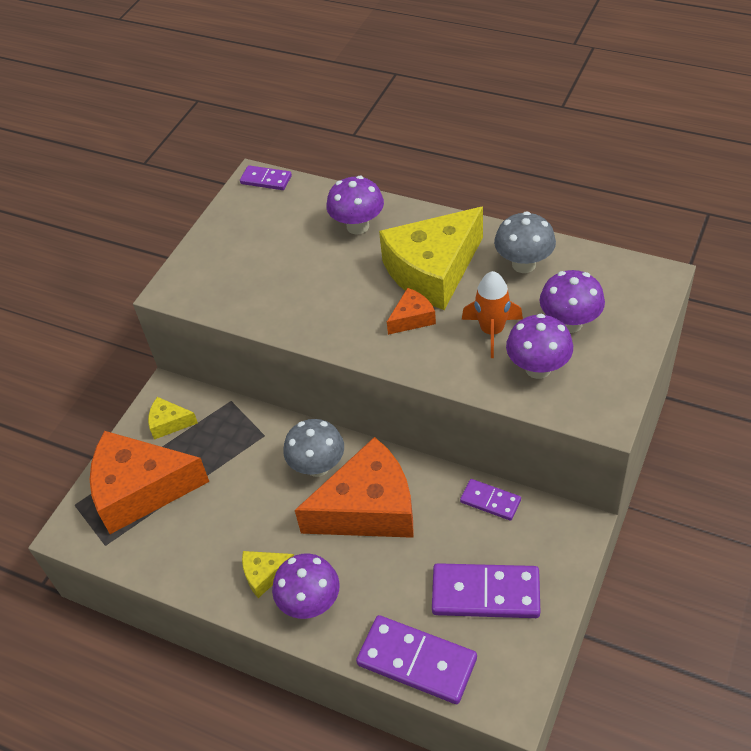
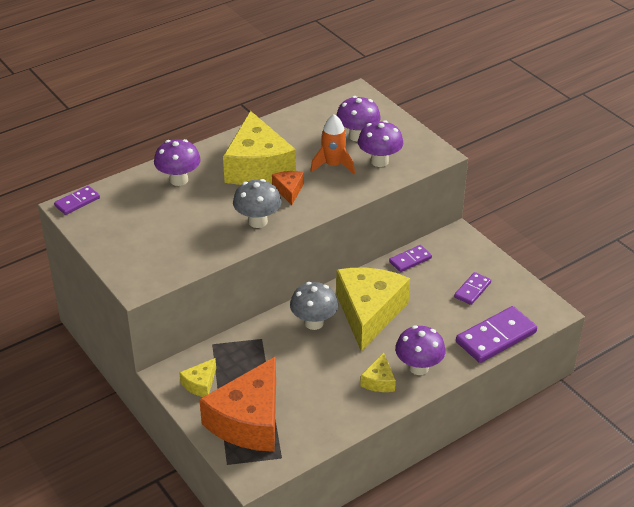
camera: 65 degrees left, 10 degrees down
orange cheese [295,437,414,538] -> yellow cheese [336,268,410,352]
purple domino [432,563,540,618] -> purple domino [454,272,491,305], size x0.56
grey mushroom [494,211,556,273] -> grey mushroom moved to [233,179,281,228]

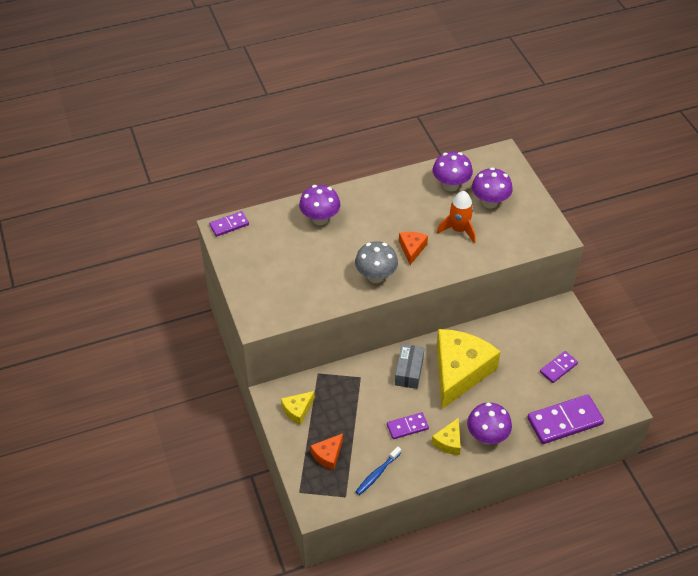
camera: 15 degrees right, 10 degrees up
orange cheese [199,357,276,452] -> orange cheese [310,433,343,470], size x0.44
yellow cheese [223,111,296,185] -> none
grey mushroom [290,282,338,330] -> grey box [395,344,424,389]
purple mushroom [358,120,403,167] -> purple mushroom moved to [433,152,473,191]
purple domino [389,245,432,272] -> purple domino moved to [387,412,429,439]
none -> blue toothbrush [355,446,401,495]

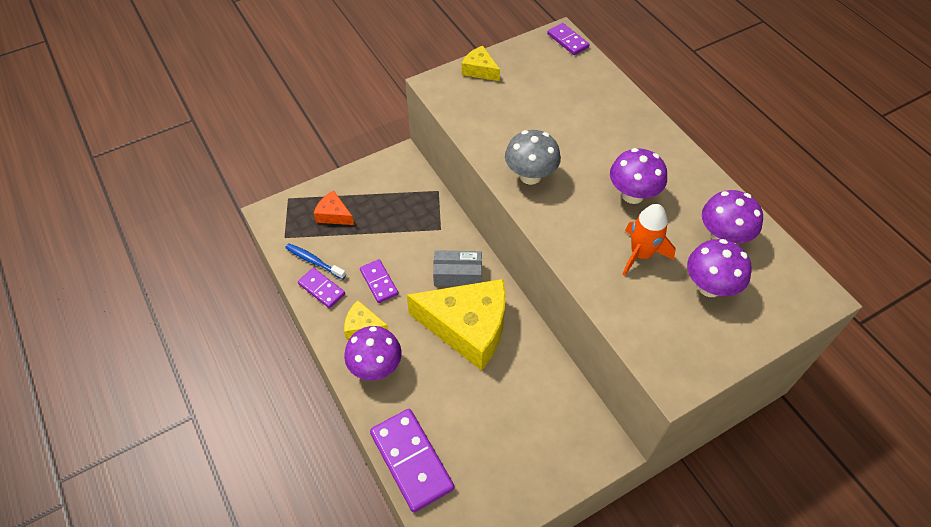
camera: 80 degrees right, 5 degrees up
yellow cheese [281,391,315,425] -> yellow cheese moved to [462,46,500,81]
purple mushroom [299,185,341,225] -> purple mushroom moved to [610,148,667,204]
orange cheese [399,232,428,265] -> none
purple domino [540,351,578,383] -> purple domino moved to [298,268,345,308]

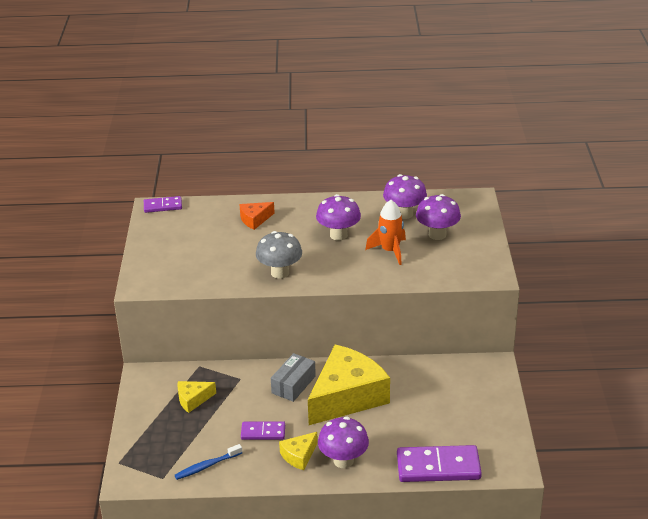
camera: 60 degrees left, 20 degrees down
purple domino [298,268,345,308] -> none
orange cheese [314,191,354,225] -> orange cheese moved to [239,202,275,230]
yellow cheese [462,46,500,81] -> yellow cheese moved to [177,381,216,413]

